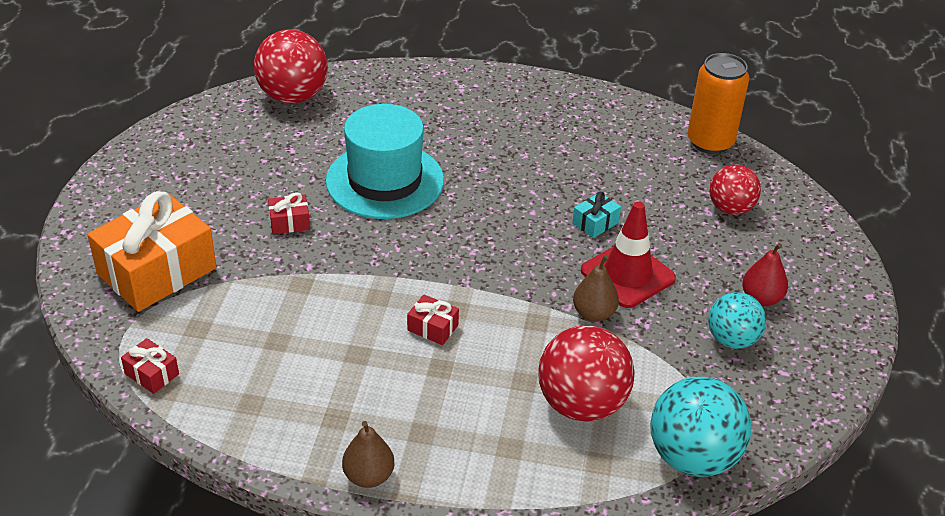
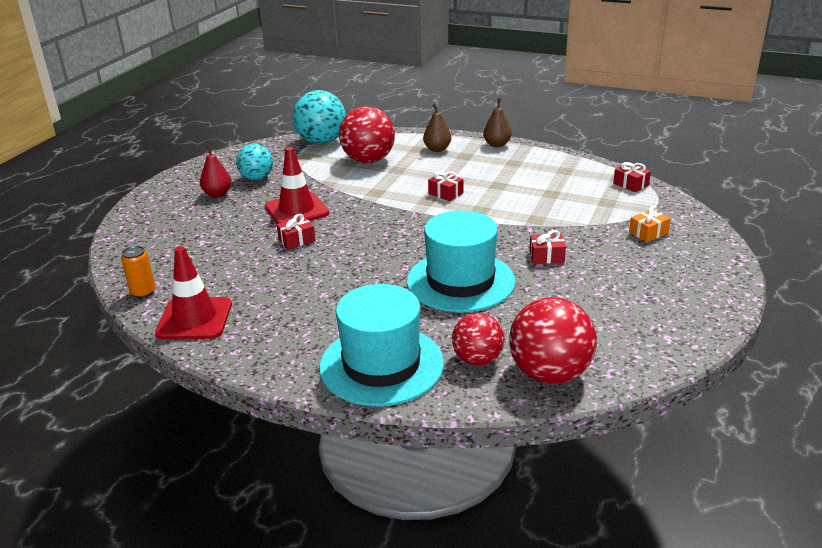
camera: 165 degrees left, 10 degrees down
orange gift [87,191,217,312] -> orange gift [629,206,671,242], size x0.42
turquoise gift [573,191,621,238] -> red gift [277,214,315,249]
brown pear [573,255,619,322] -> brown pear moved to [423,103,451,152]
orange can [687,53,749,154] -> orange can [121,246,156,298], size x0.54
red ball [709,164,761,215] -> red ball moved to [452,313,505,366]
none -> red traffic cone [155,246,232,340]
none -> turquoise hat [319,284,444,406]

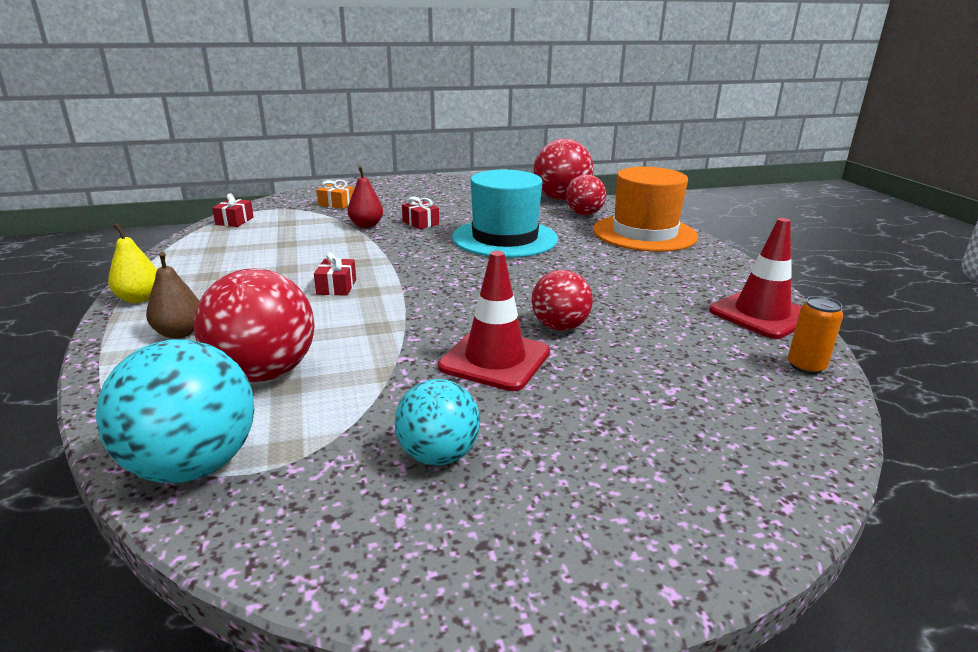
camera: 130 degrees left, 5 degrees down
red pear [200,145,231,197] -> red pear moved to [348,166,383,228]
red gift [277,214,315,249] -> red ball [531,270,593,331]
turquoise hat [319,284,444,406] -> orange hat [593,167,698,252]
brown pear [483,99,511,147] -> yellow pear [108,223,157,303]

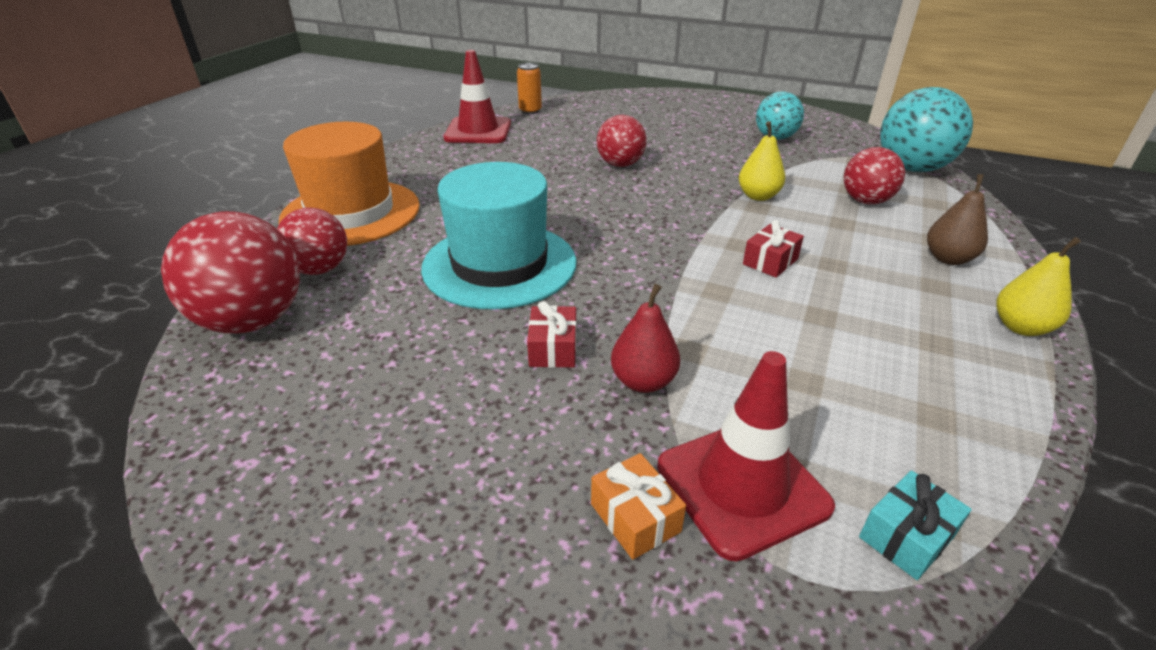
camera: 140 degrees left, 10 degrees up
red ball [194,268,315,382] -> red ball [844,147,905,204], size x0.63
red gift [212,193,254,227] -> turquoise gift [859,470,972,580]
red traffic cone [438,251,550,391] -> red traffic cone moved to [657,351,835,561]
none -> yellow pear [739,121,785,201]

